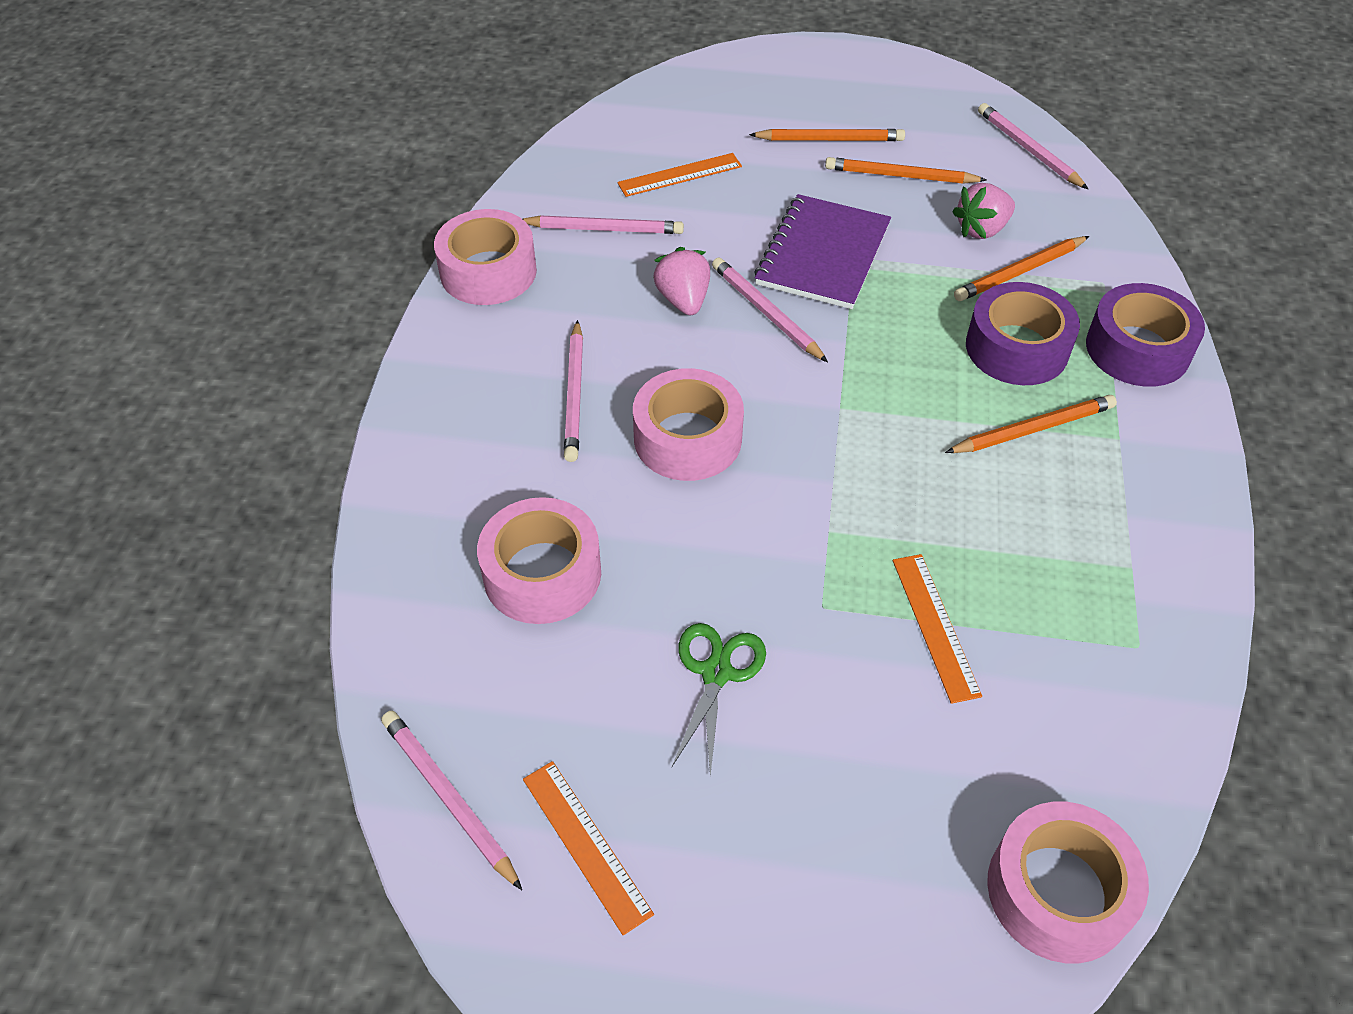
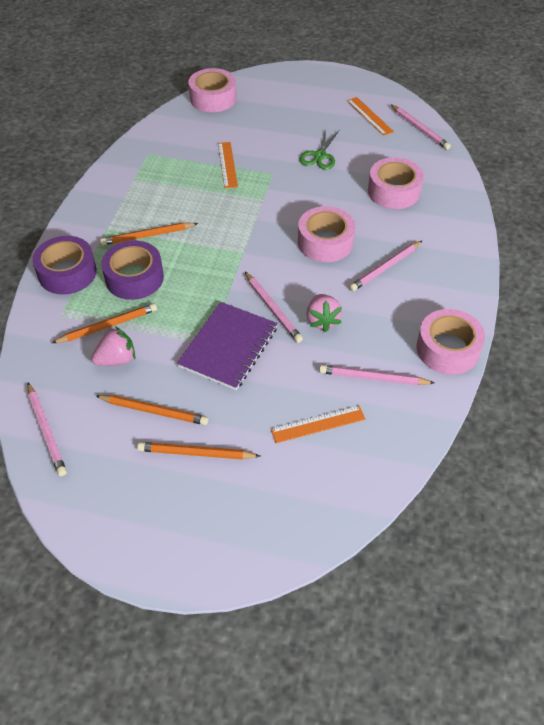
camera: 175 degrees left, 0 degrees up
pink pencil [564,320,583,462] -> pink pencil turned 135 degrees counterclockwise [349,241,422,291]

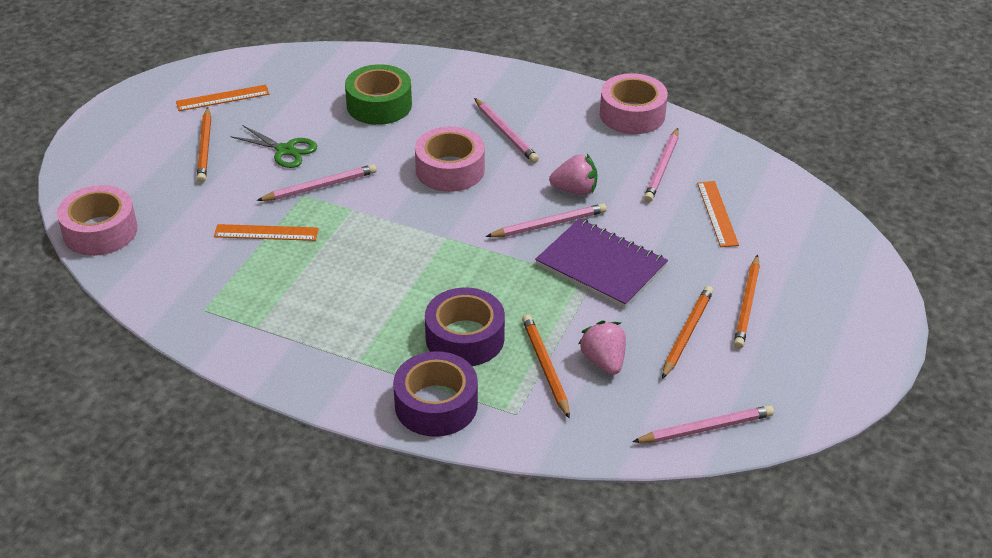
camera: 80 degrees left, 10 degrees down
orange pencil [100,223,198,245] -> orange pencil moved to [197,107,211,183]
pink tape [368,157,424,209] -> green tape [345,64,412,125]
pink pencil [391,105,451,150] -> pink pencil moved to [256,164,377,201]

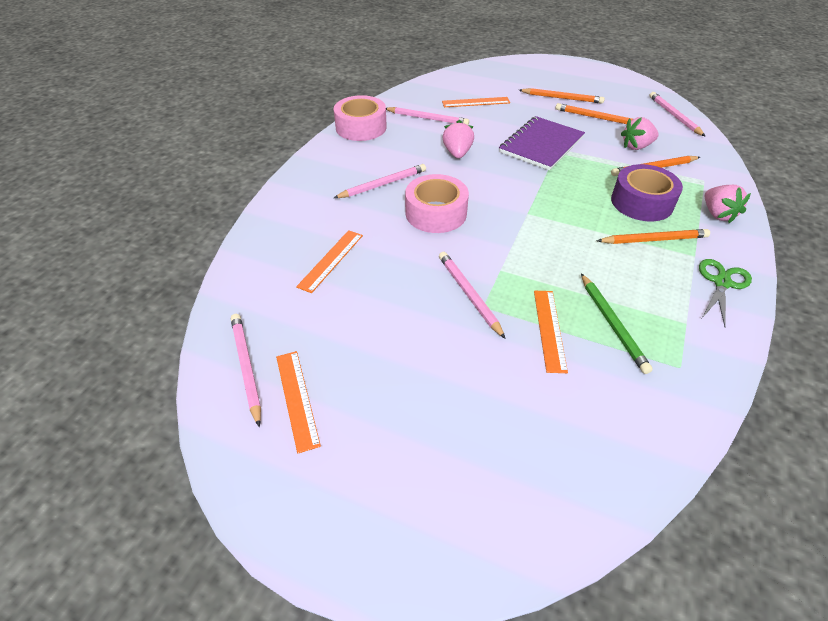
camera: 90 degrees left, 5 degrees up
pink tape [57,185,138,256] -> none
orange pencil [197,107,211,183] -> orange pencil moved to [597,229,710,244]
green scissors [230,125,317,168] -> green scissors moved to [699,259,752,327]
green tape [345,64,412,125] -> orange ruler [296,230,363,293]
purple tape [393,351,478,437] -> pink strawberry [705,185,751,223]
pink pencil [486,203,607,237] -> pink pencil moved to [231,314,261,427]
none -> green pencil [581,273,653,374]

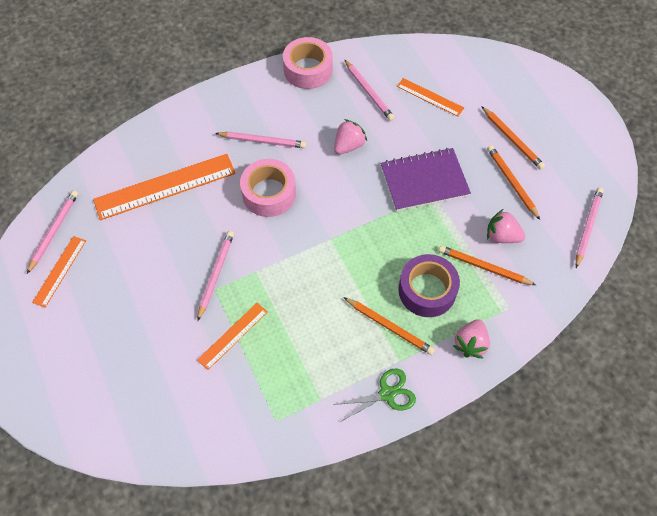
camera: 40 degrees right, 15 degrees up
orange ruler [296,230,363,293] -> orange ruler [93,154,236,220], size x1.87
green pencil [581,273,653,374] -> none

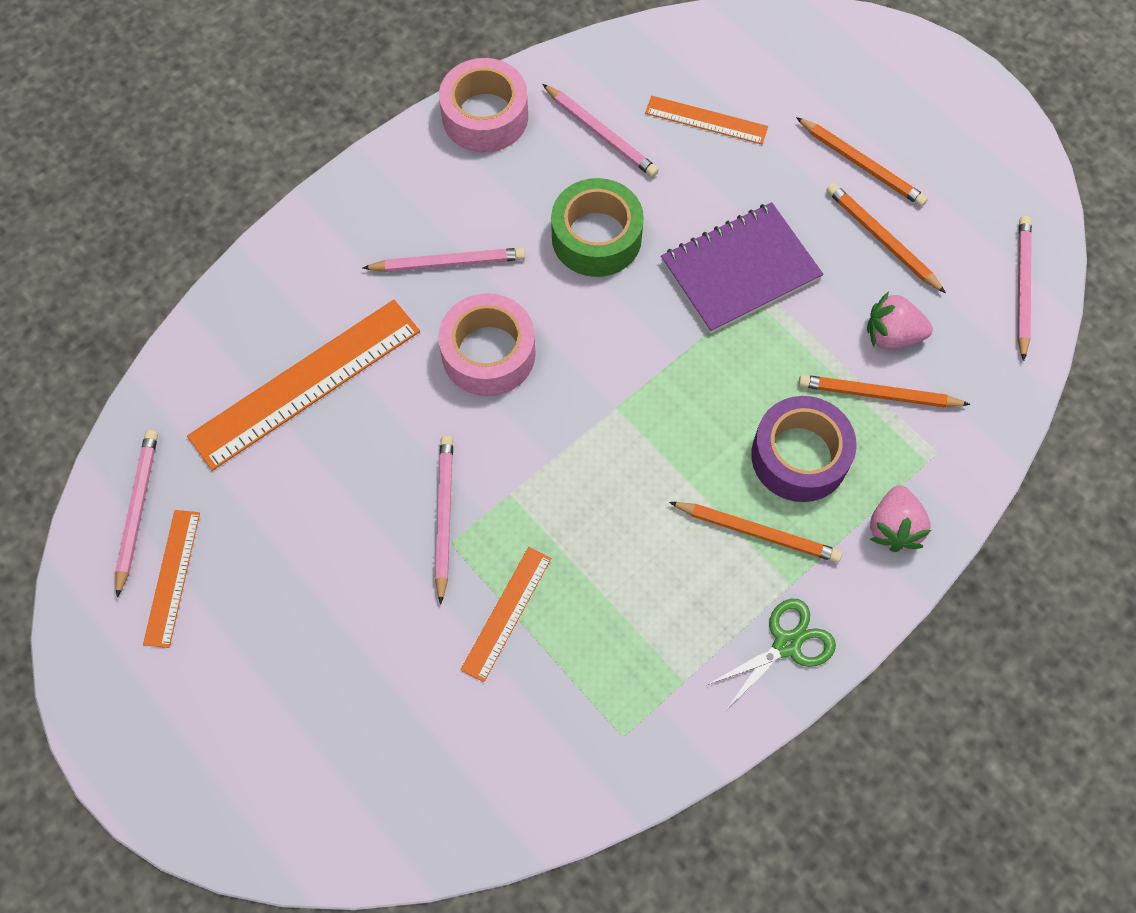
camera: 15 degrees left, 5 degrees up
pink strawberry [334,119,367,154] -> green tape [551,178,644,277]

